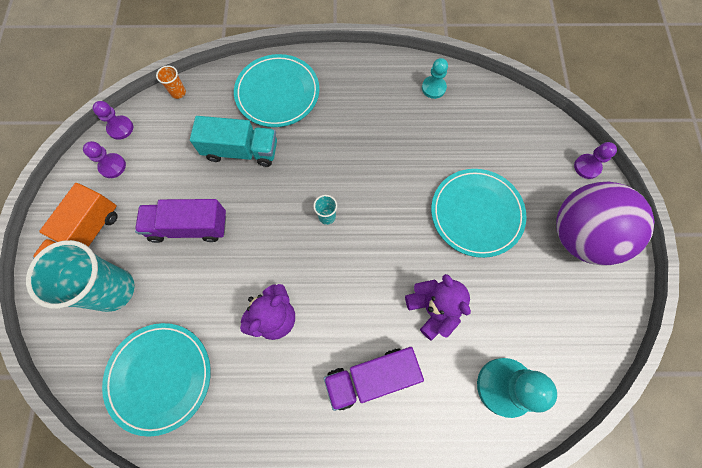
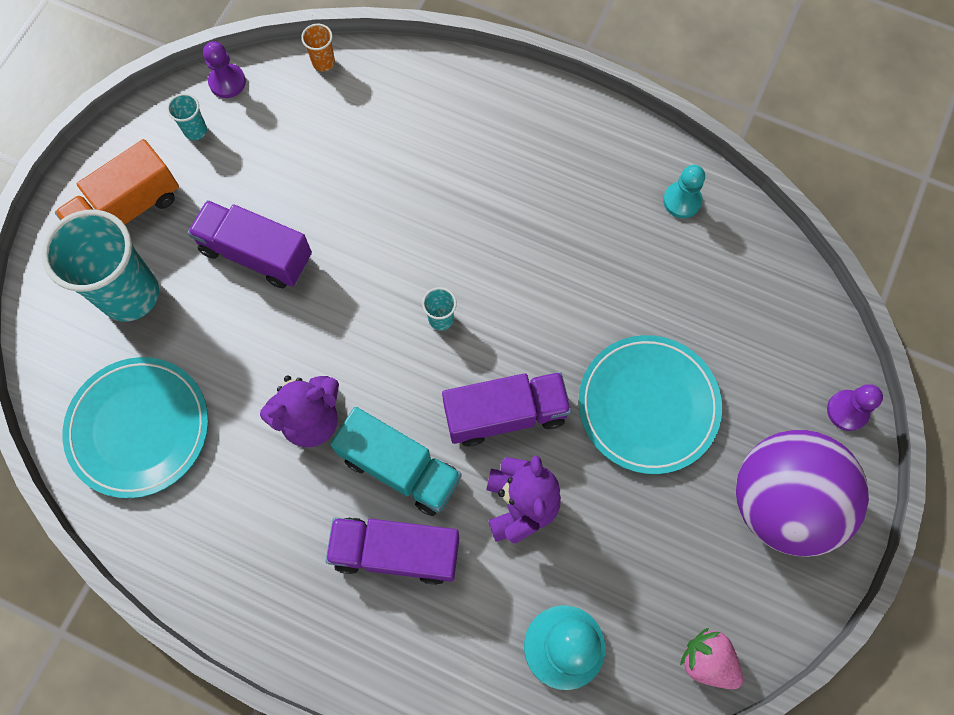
camera: 25 degrees right, 0 degrees up
purple pawn [83,141,126,178] -> turquoise cup [167,93,207,140]
turquoise truck [190,116,277,167] -> turquoise truck moved to [330,407,462,516]
turquoise plate [234,54,319,127] -> none
none -> purple truck [442,372,571,447]
none -> pink strawberry [680,628,743,689]

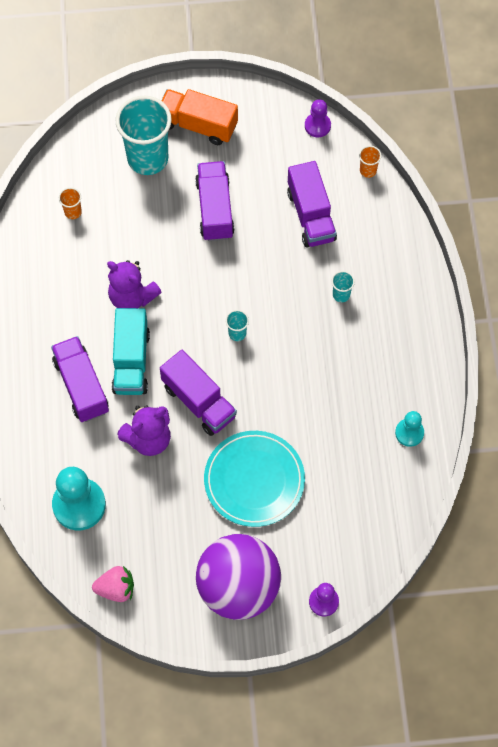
camera: 60 degrees right, 5 degrees down
turquoise plate [63,357,208,498] -> orange cup [59,187,82,219]
turquoise cup [167,93,207,140] -> turquoise cup moved to [331,271,355,302]
pink strawberry [680,628,743,689] -> pink strawberry turned 75 degrees clockwise [92,566,134,602]
none -> purple truck [287,161,337,247]

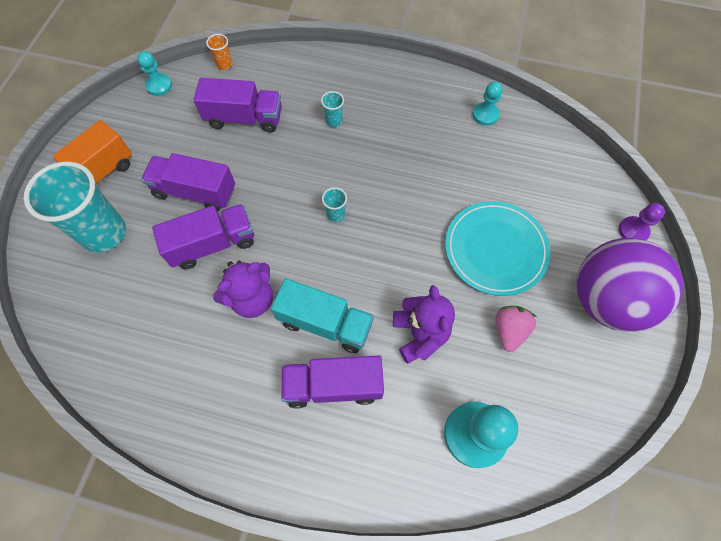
camera: 70 degrees left, 0 degrees up
orange cup [59,187,82,219] -> none
pink strawberry [92,566,134,602] -> pink strawberry moved to [496,306,537,352]
purple truck [160,350,237,436] -> purple truck moved to [152,204,254,269]
purple pawn [305,99,331,137] -> turquoise pawn [137,51,172,96]

